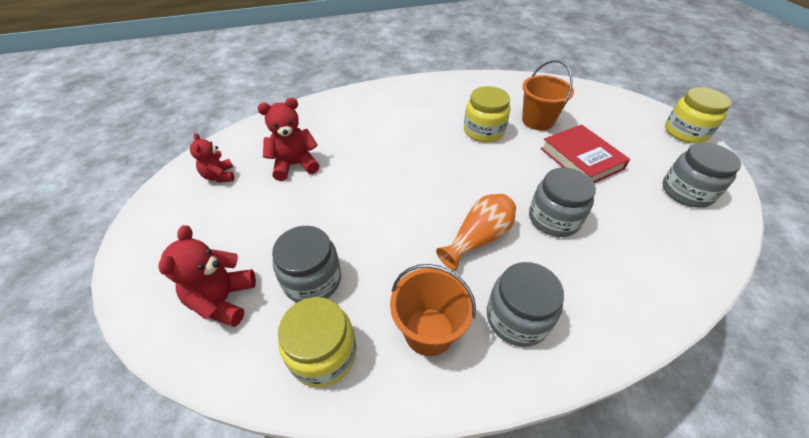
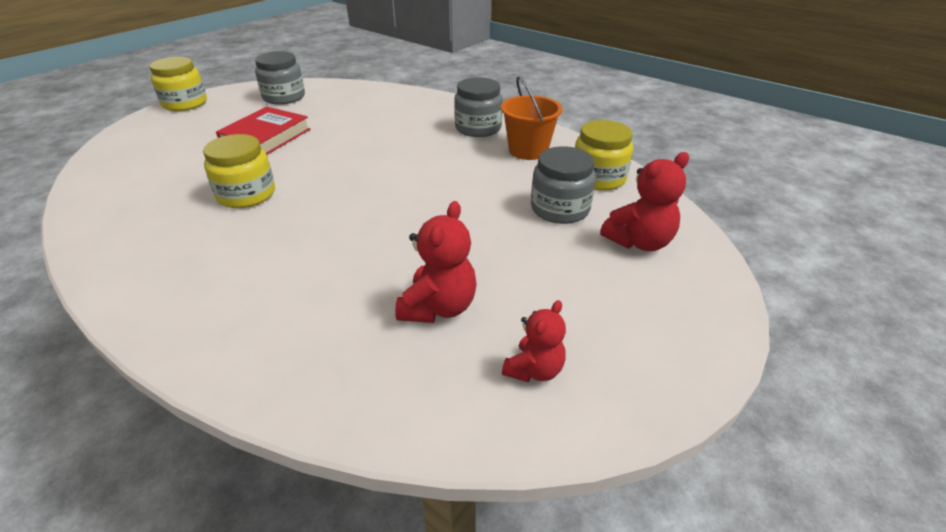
camera: 125 degrees left, 10 degrees down
red teddy bear [258,98,320,181] -> red teddy bear turned 105 degrees counterclockwise [395,201,477,323]
orange vase [436,194,516,270] -> none
orange bucket [522,60,574,130] -> none
grey jar [529,168,596,237] -> none

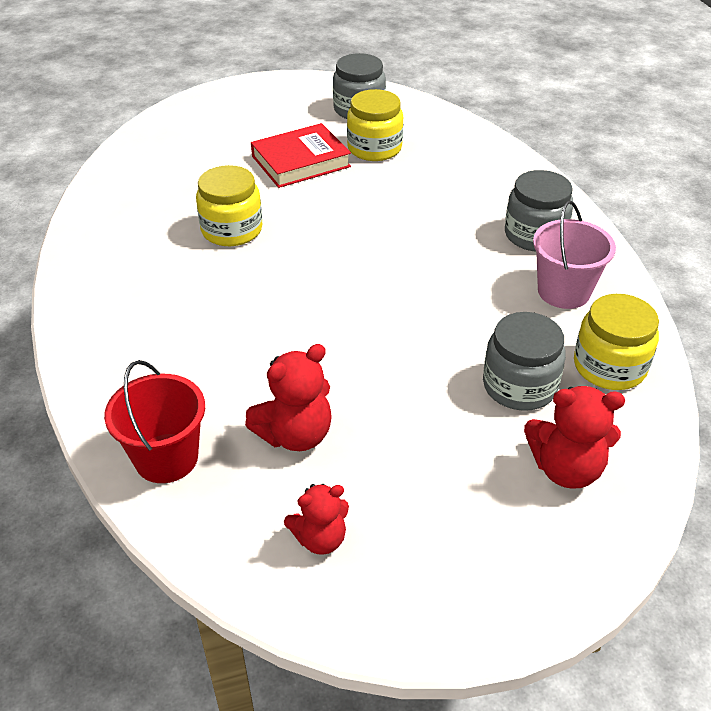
camera: 35 degrees right, 5 degrees up
yellow jar [149,57,207,111] -> yellow jar moved to [347,89,403,161]
orange bucket [501,76,562,160] -> pink bucket [533,200,616,309]
none -> red bucket [104,360,205,483]

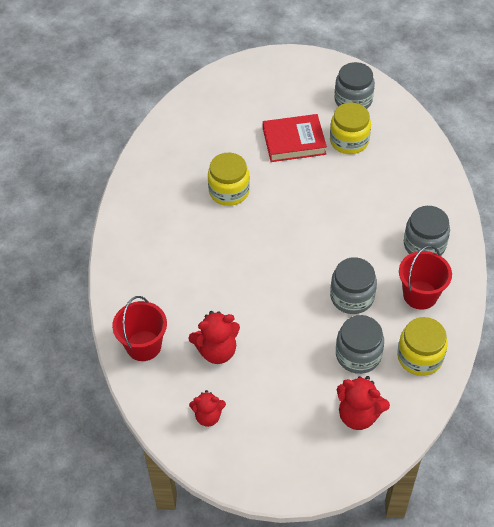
camera: 20 degrees right, 10 degrees up
pink bucket [533,200,616,309] -> red bucket [399,245,452,310]
none -> grey jar [330,257,377,314]

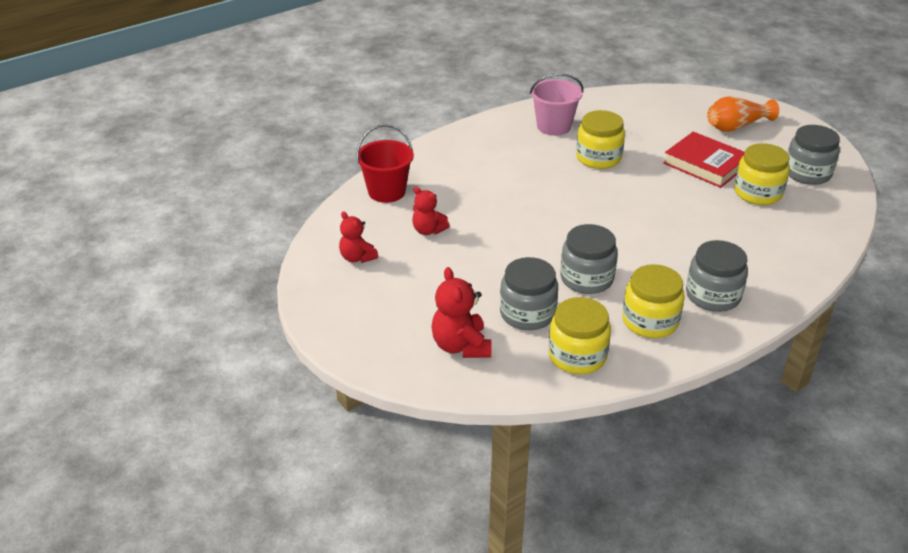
camera: 50 degrees right, 15 degrees down
red teddy bear [188,311,240,364] -> red teddy bear [412,187,450,235], size x0.67
red bucket [399,245,452,310] -> yellow jar [622,264,685,338]
none -> pink bucket [530,73,583,136]
none -> orange vase [707,96,779,132]

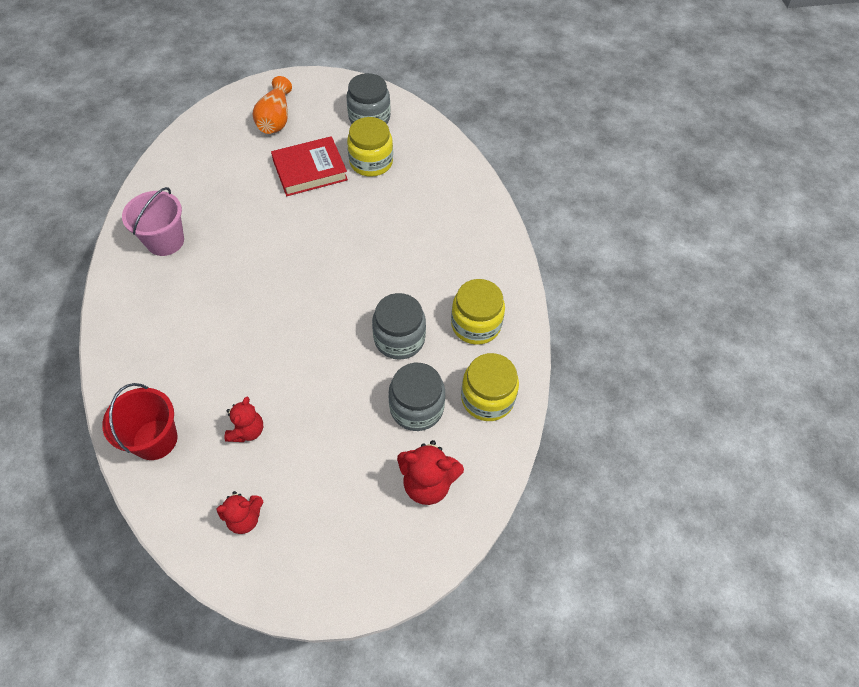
camera: 65 degrees left, 20 degrees up
red teddy bear [412,187,450,235] -> red teddy bear turned 45 degrees counterclockwise [225,397,263,442]
yellow jar [576,110,625,169] -> none
grey jar [686,240,748,312] -> none

